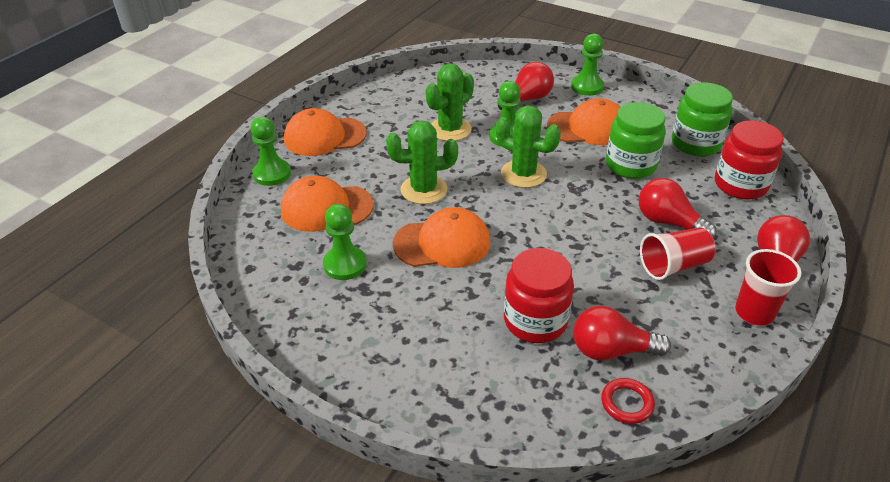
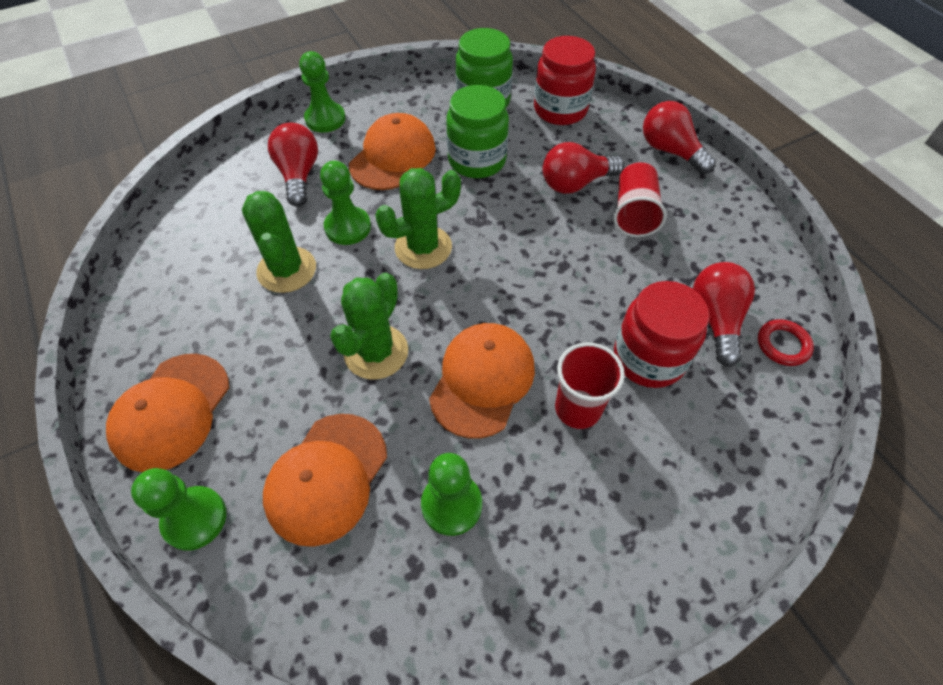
camera: 60 degrees left, 15 degrees up
red light bulb [573,306,671,361] -> red light bulb turned 150 degrees clockwise [693,262,755,367]
red cup [735,249,801,326] -> red cup moved to [555,342,625,429]

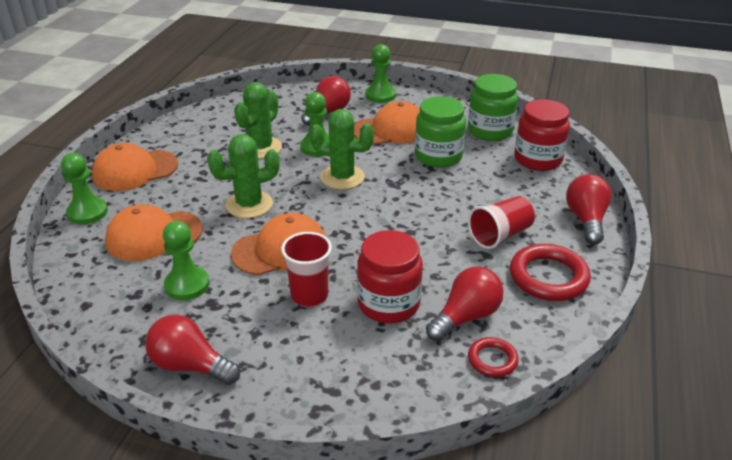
camera: 45 degrees right, 20 degrees down
red light bulb [542,142,624,194] -> red light bulb moved to [145,314,240,385]
none -> red ring [510,244,591,301]

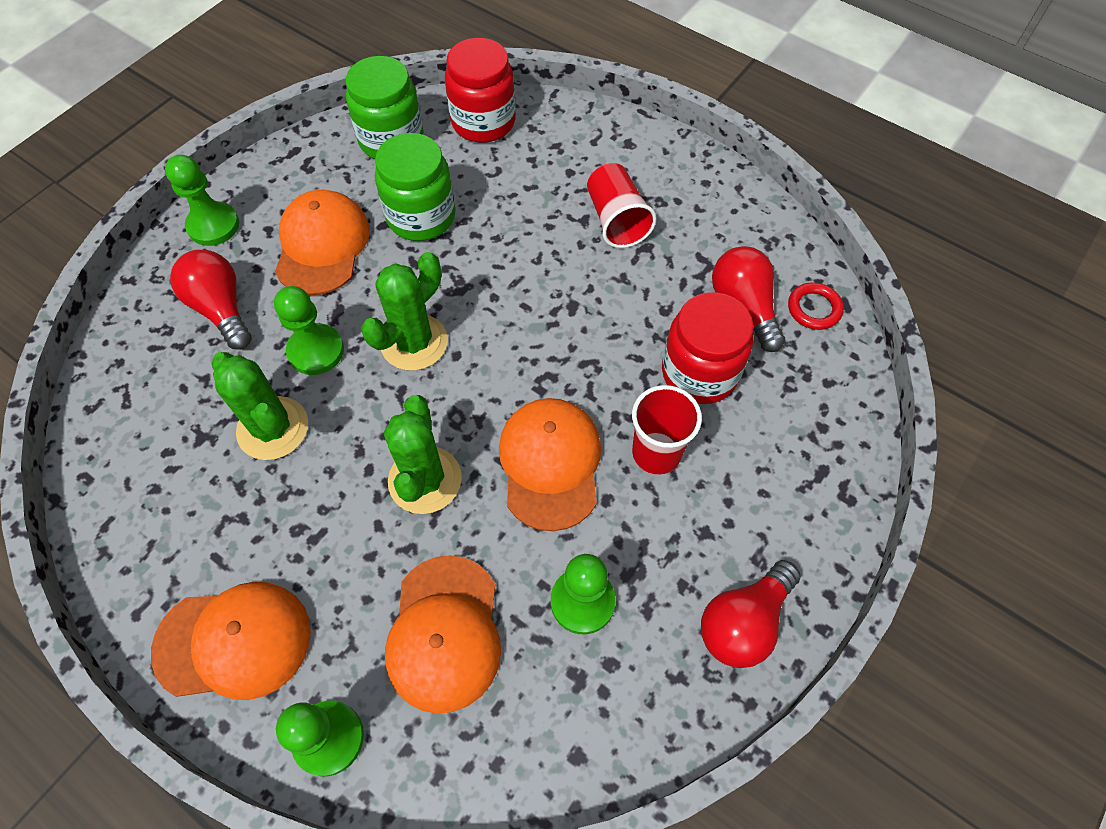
camera: 70 degrees left, 25 degrees up
orange cap [92,143,178,191] -> orange cap turned 90 degrees counterclockwise [151,582,311,700]
red ring [510,244,591,301] -> none
red light bulb [566,174,612,245] -> none

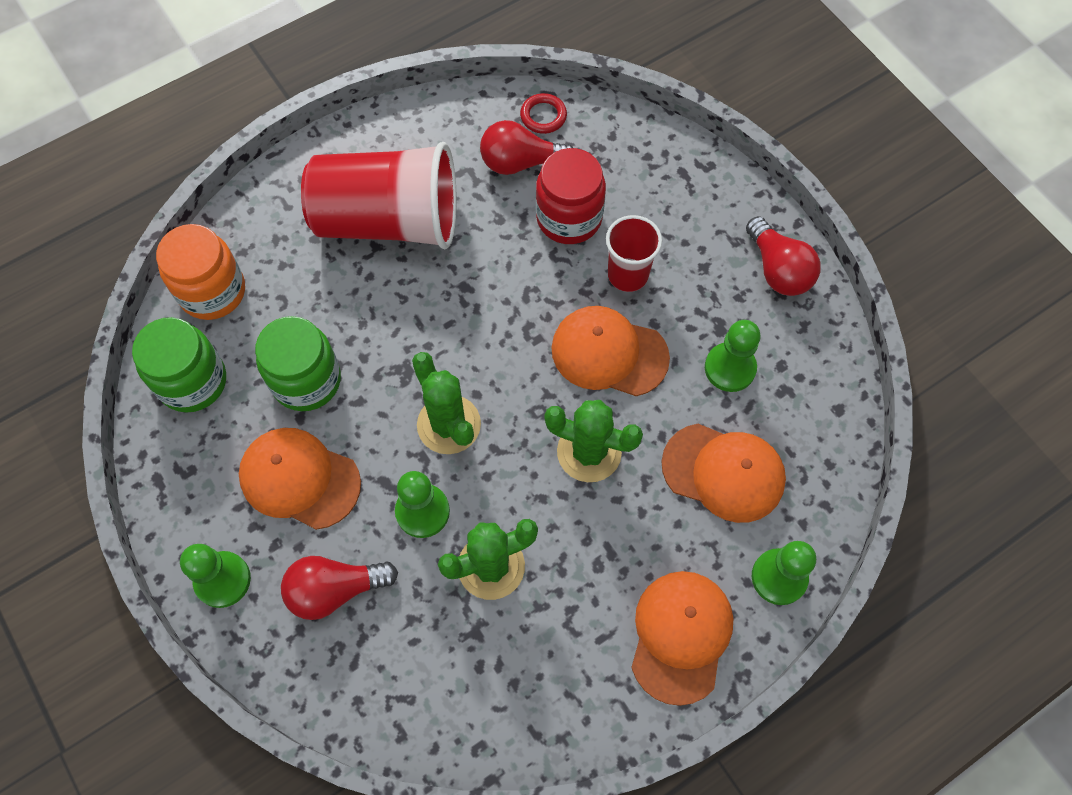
camera: 70 degrees left, 5 degrees up
red jar [445,38,515,143] -> orange jar [156,224,245,320]
red cup [587,163,657,248] -> red cup [301,142,457,249], size x1.95

